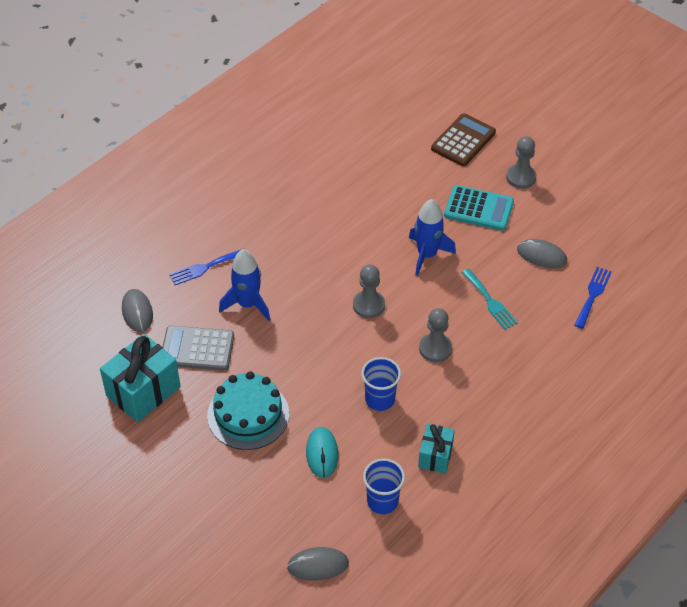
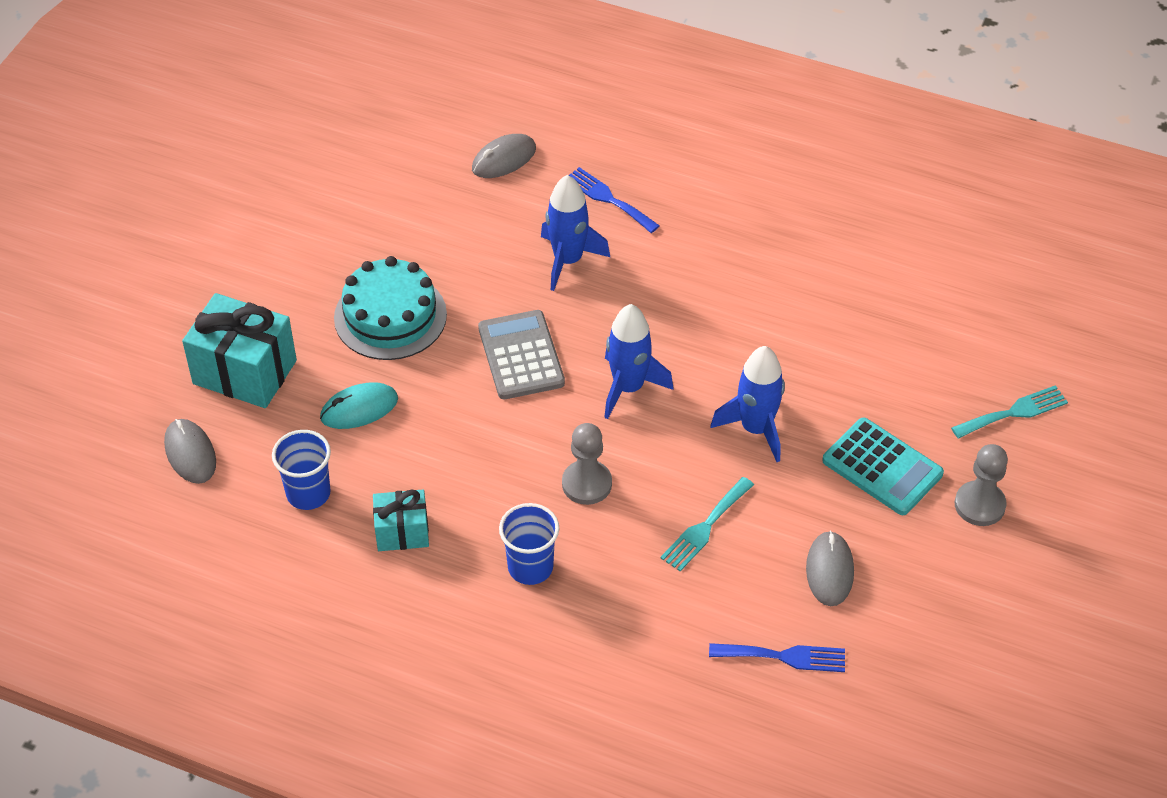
camera: 70 degrees right, 0 degrees up
turquoise gift [100,334,181,422] -> turquoise gift moved to [182,293,297,408]
grey calculator [163,326,234,371] -> grey calculator moved to [478,310,565,399]
grey pawn [353,265,385,318] -> blue rocket [604,304,673,419]
blue cup [361,357,401,411] -> blue cup moved to [499,503,559,585]
brown calculator [431,113,496,166] -> turquoise fork [951,385,1068,439]
turquoise calculator [444,185,514,231] -> turquoise calculator turned 45 degrees counterclockwise [822,418,944,515]

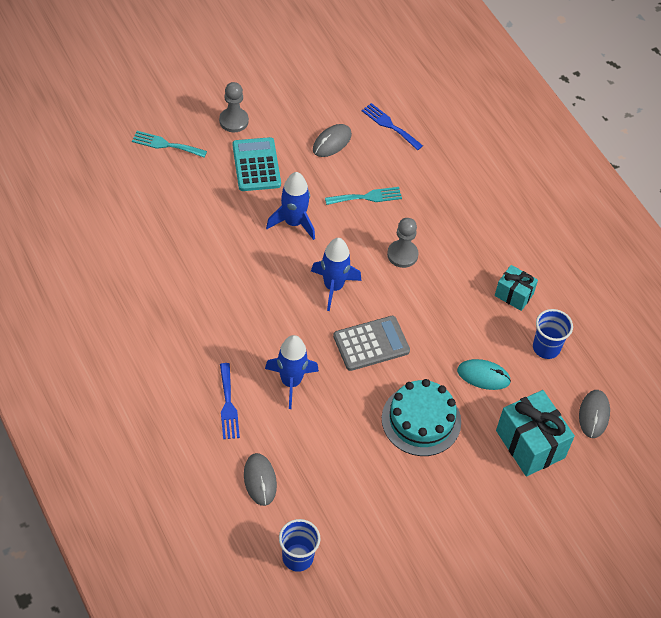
camera: 145 degrees left, 5 degrees up
grey mouse [472,134,536,178] -> grey mouse turned 75 degrees clockwise [244,453,277,506]
grey calculator [478,310,565,399] -> grey calculator turned 135 degrees counterclockwise [333,316,410,371]
blue cup [499,503,559,585] -> blue cup moved to [279,519,320,572]

